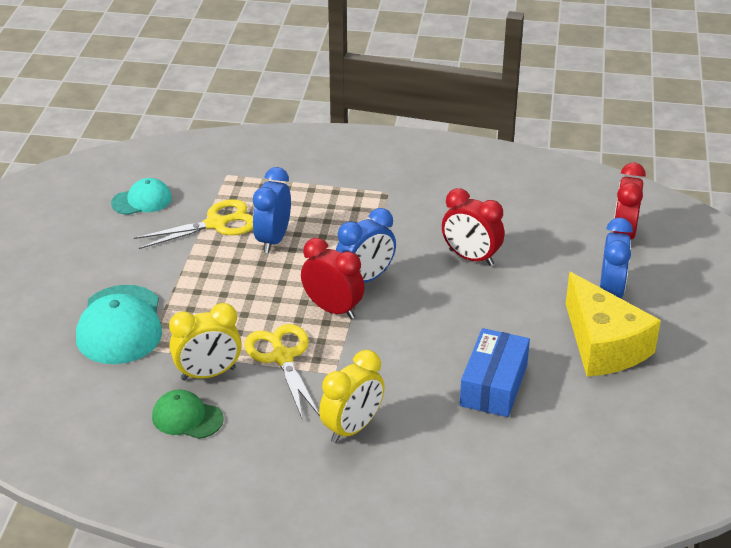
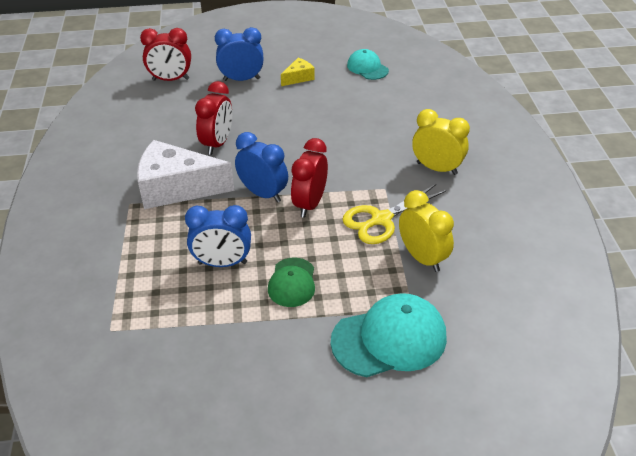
camera: 105 degrees left, 5 degrees up
turquoise cap [111,178,172,215] -> turquoise cap moved to [347,49,389,80]
yellow scissors [134,199,253,249] -> none
green cap [152,390,224,439] -> green cap moved to [268,258,315,307]
blue box [460,328,530,417] -> none
yellow cheese [566,272,661,377] -> yellow cheese [281,58,315,86], size x0.46
none -> white cheese [137,140,235,209]

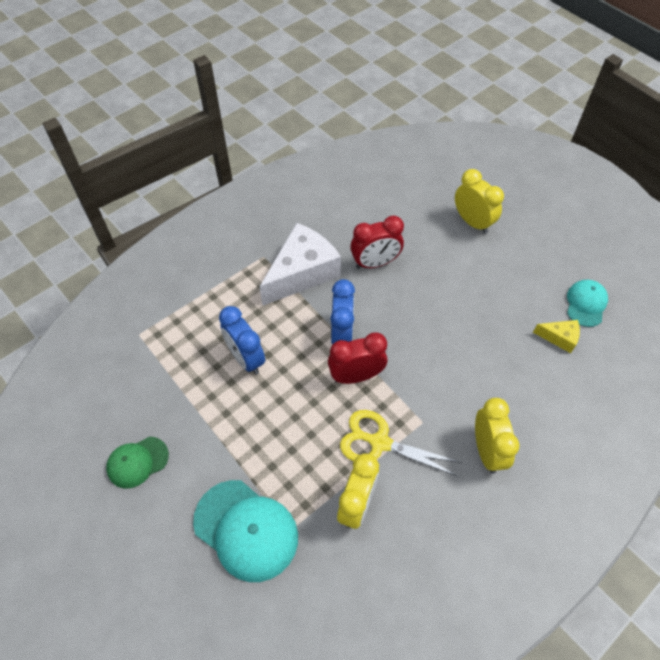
camera: 55 degrees right, 15 degrees up
white cheese [137,140,235,209] -> white cheese turned 75 degrees clockwise [260,223,341,305]
red clock [140,28,191,81] -> none
blue clock [215,27,263,81] -> yellow clock [455,169,504,234]
green cap [268,258,315,307] -> green cap moved to [106,437,169,489]
yellow cheese [281,58,315,86] -> yellow cheese moved to [533,320,580,353]

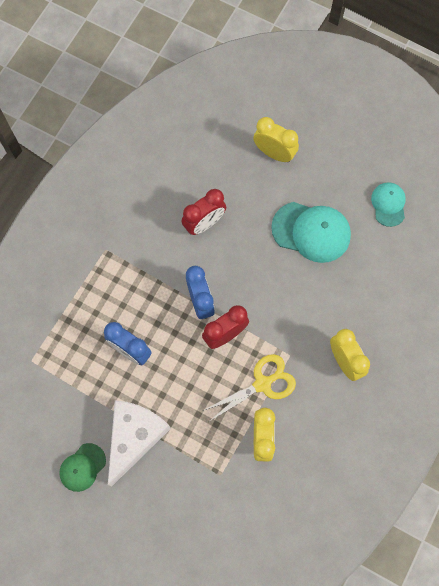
camera: 20 degrees left, 15 degrees up
turquoise cap [193,480,298,582] -> turquoise cap moved to [271,202,351,263]
white cheese [260,223,341,305] -> white cheese moved to [108,400,171,486]
yellow scissors [340,410,462,477] -> yellow scissors turned 150 degrees clockwise [203,354,296,422]
yellow cheese [533,320,580,353] -> none

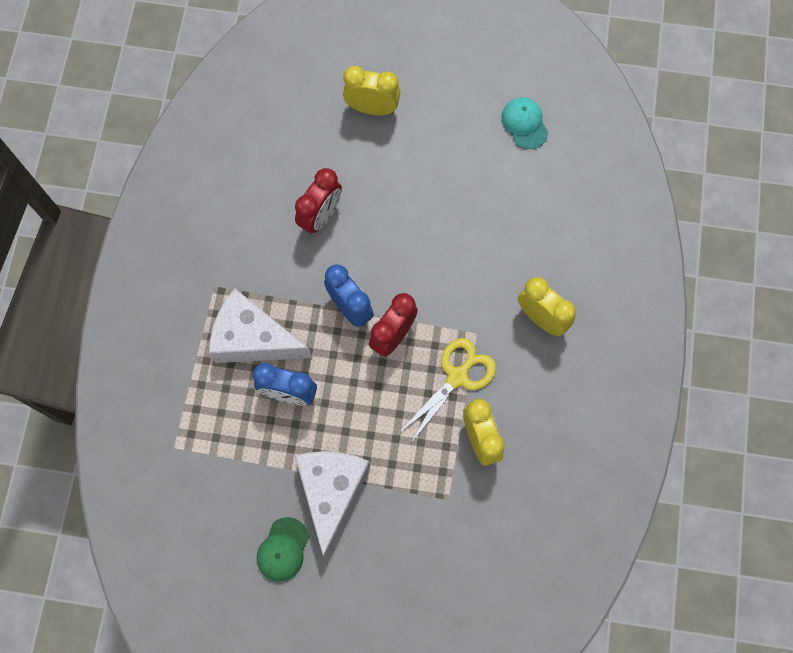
camera: 20 degrees left, 0 degrees up
turquoise cap [271,202,351,263] -> none
none -> white cheese [209,288,312,363]

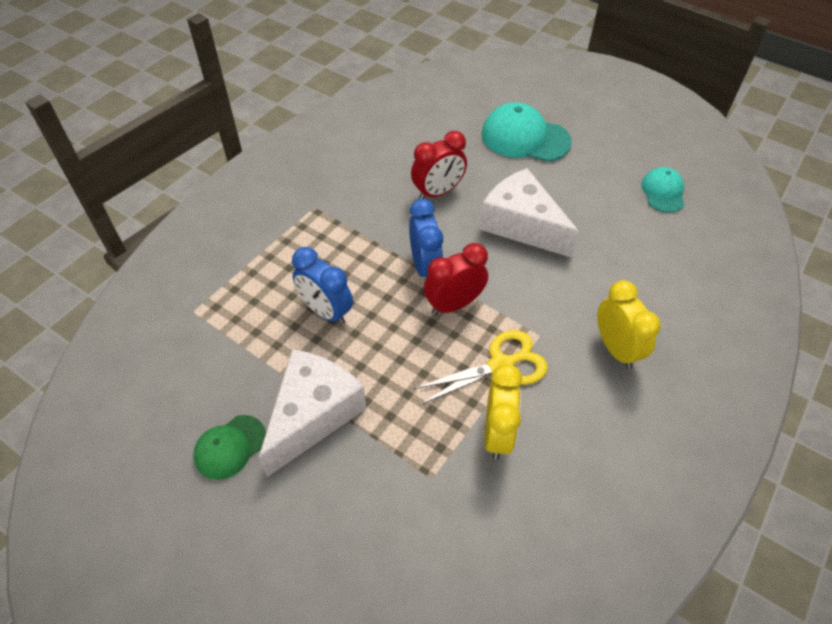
camera: 25 degrees right, 20 degrees down
white cheese [209,288,312,363] -> white cheese moved to [479,168,579,257]
yellow clock [343,66,400,116] -> turquoise cap [481,103,572,162]

